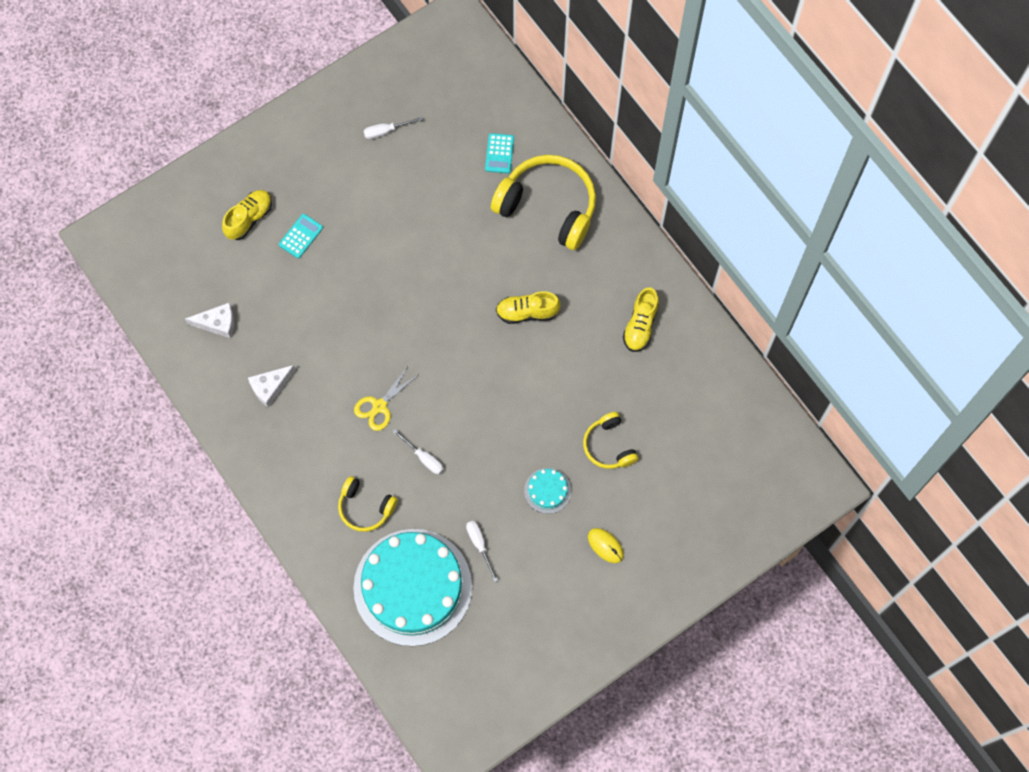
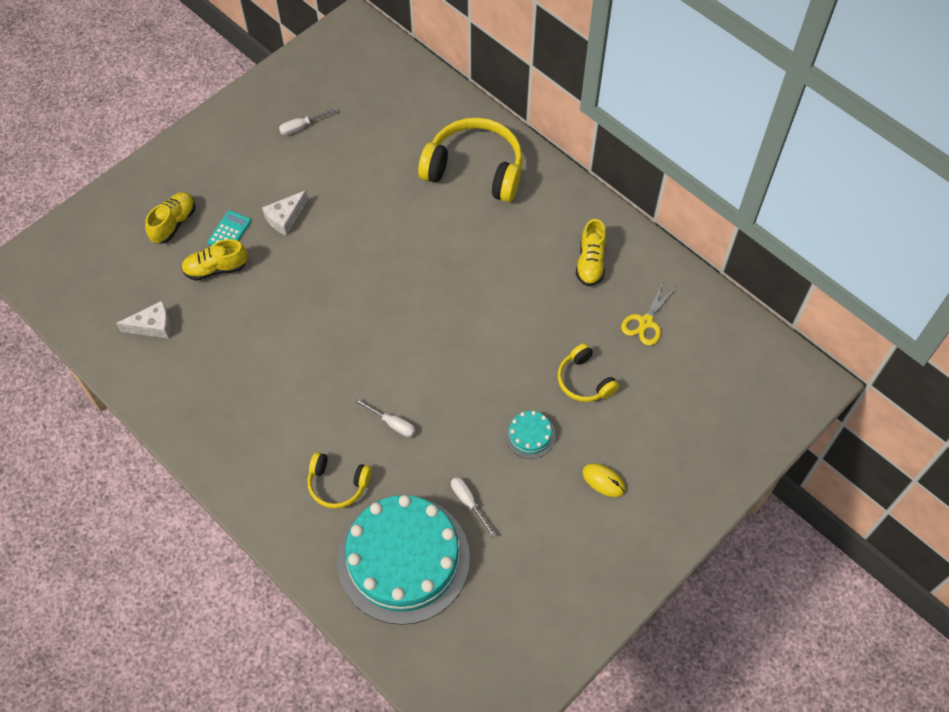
camera: 10 degrees left, 10 degrees down
white cheese [248,365,296,408] -> white cheese moved to [262,190,308,236]
yellow scissors [354,366,418,431] -> yellow scissors moved to [621,282,677,345]
turquoise calculator [485,133,514,173] -> none
yellow shoe [496,291,561,324] -> yellow shoe moved to [181,239,248,281]

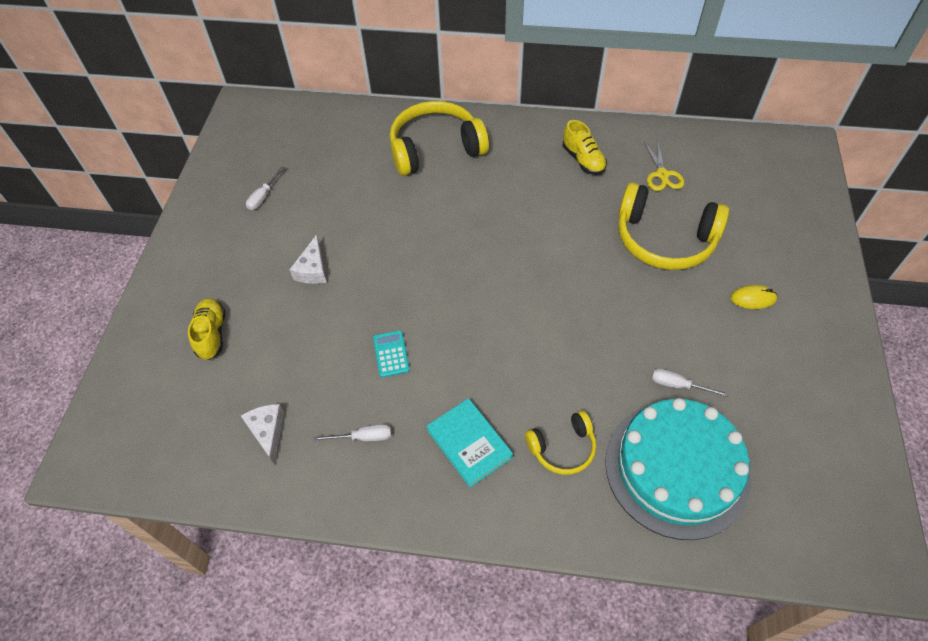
camera: 35 degrees left, 5 degrees down
white cheese [116,301,170,339] -> white cheese turned 60 degrees counterclockwise [241,404,284,465]
yellow shoe [181,239,248,281] -> none
turquoise calculator [207,210,251,246] -> turquoise calculator moved to [373,330,410,378]
white screwdriver [355,399,415,437] -> white screwdriver moved to [314,424,391,441]
turquoise cake [505,411,556,459] -> none
yellow headphones [558,343,619,402] -> yellow headphones [618,182,729,270], size x1.87
none -> turquoise book [427,398,513,488]

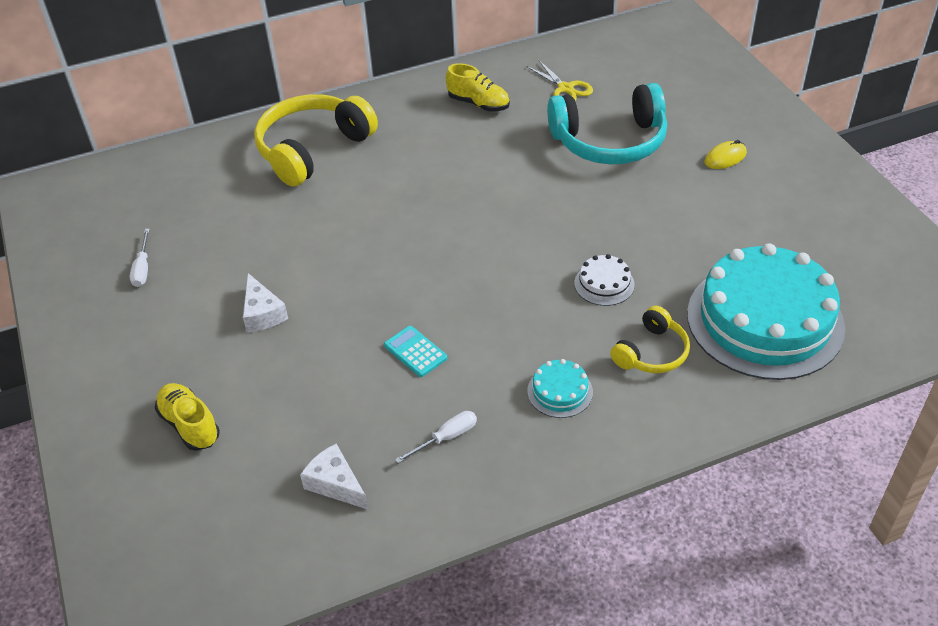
camera: 30 degrees left, 10 degrees down
turquoise book [427,398,513,488] -> turquoise cake [527,359,593,418]
yellow headphones [618,182,729,270] -> turquoise headphones [547,83,667,164]
white screwdriver [652,369,728,397] -> none
none -> white cake [574,254,635,306]

